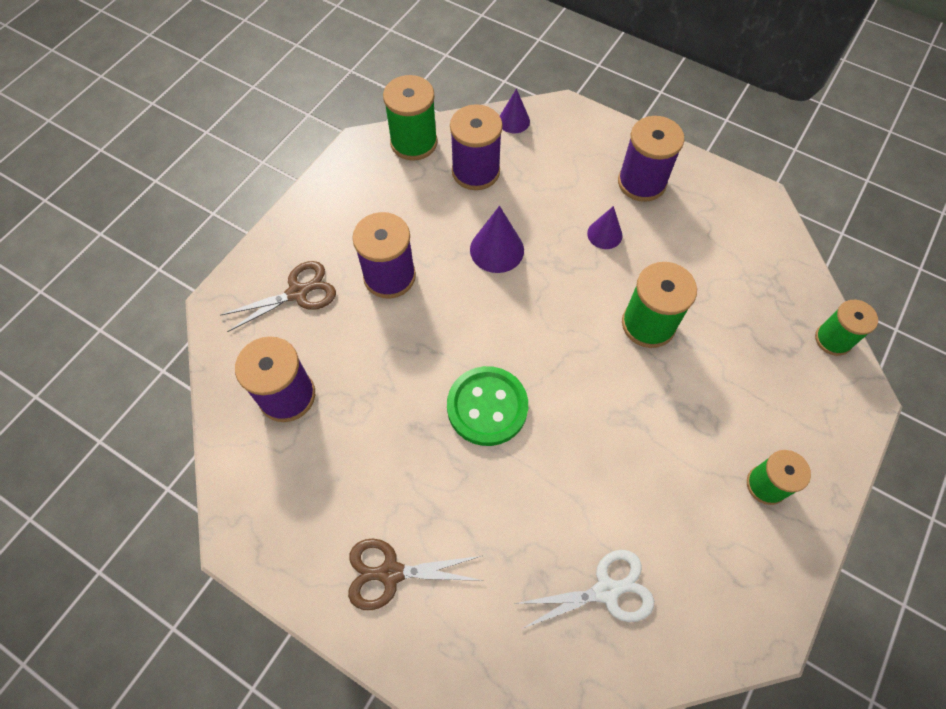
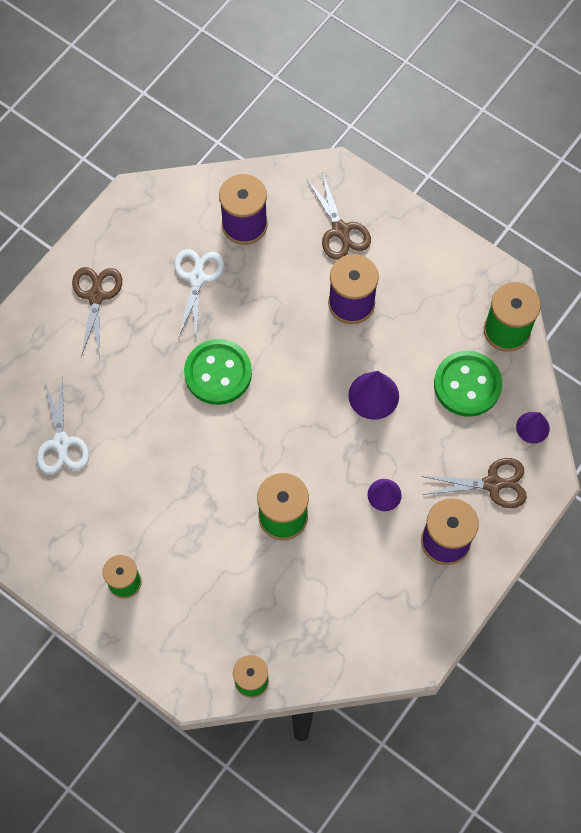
camera: 95 degrees right, 5 degrees up
purple spool [450,104,503,190] -> green button [434,351,502,417]
none -> white scissors [174,249,224,338]
none -> brown scissors [422,458,527,508]

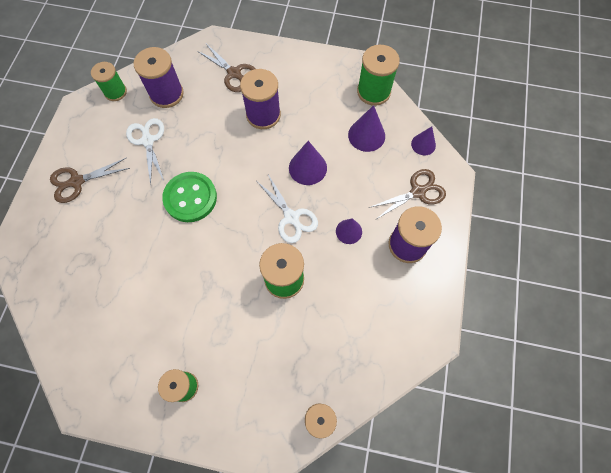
camera: 25 degrees left, 0 degrees up
white scissors [37,379,89,475] -> white scissors moved to [257,175,318,243]
brown scissors [72,267,122,357] -> brown scissors turned 90 degrees counterclockwise [50,157,130,203]
green button [434,351,502,417] -> purple cone [348,105,385,152]
none -> green spool [91,62,127,101]

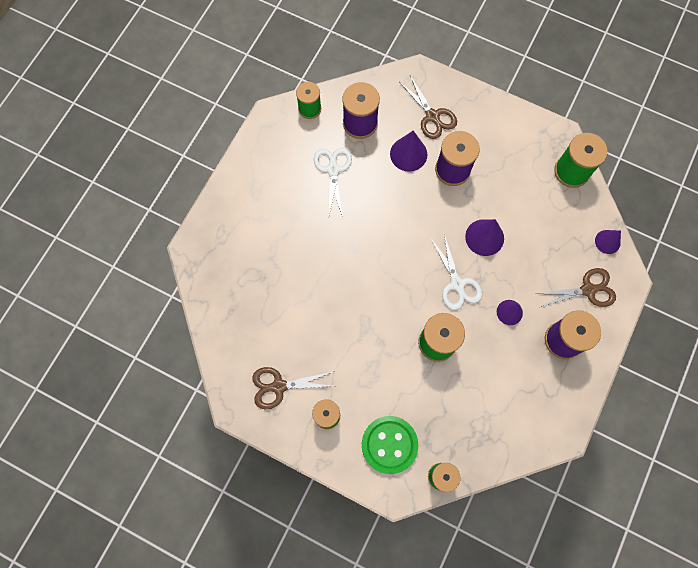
camera: 15 degrees right, 5 degrees up
brown scissors [50,157,130,203] -> brown scissors moved to [252,367,332,409]
green button [162,172,217,222] -> green button moved to [362,416,418,474]
purple cone [348,105,385,152] -> purple cone moved to [390,131,427,172]

